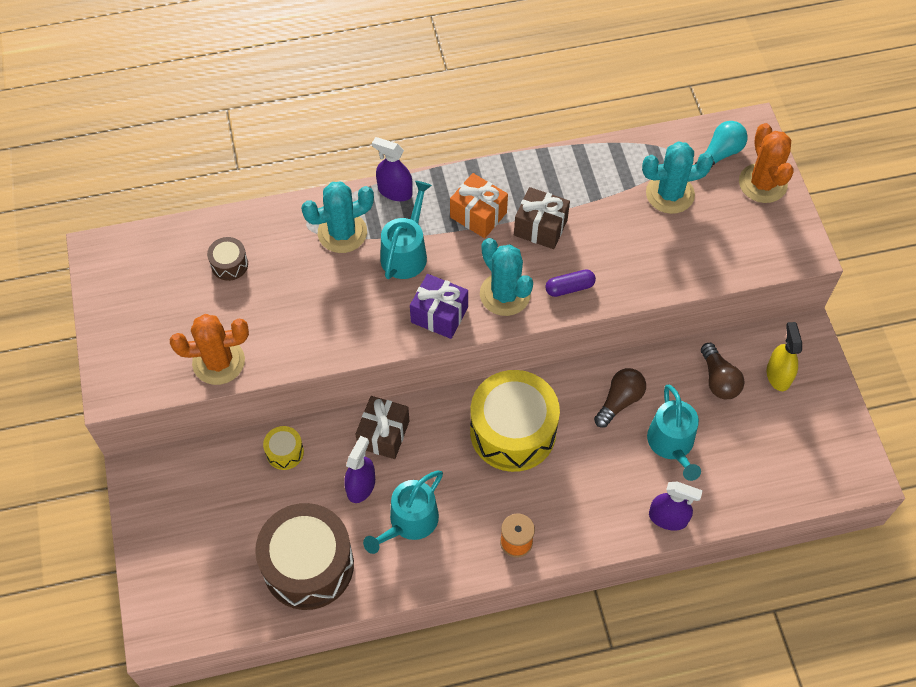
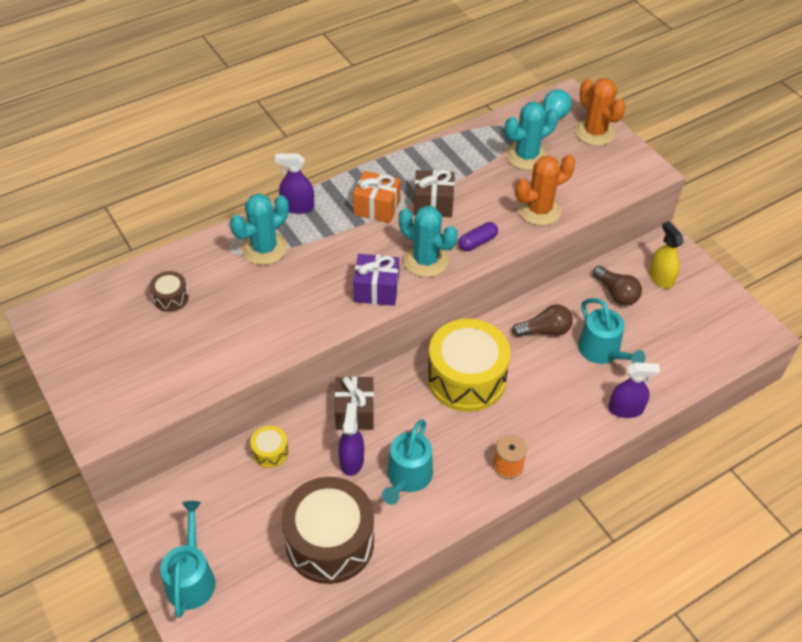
camera: 20 degrees left, 10 degrees down
orange cactus [170,314,249,385] -> orange cactus moved to [515,155,575,226]
turquoise watering can [380,181,432,279] -> turquoise watering can moved to [160,501,215,618]
brown light bulb [594,368,646,428] -> brown light bulb turned 60 degrees clockwise [512,304,573,337]

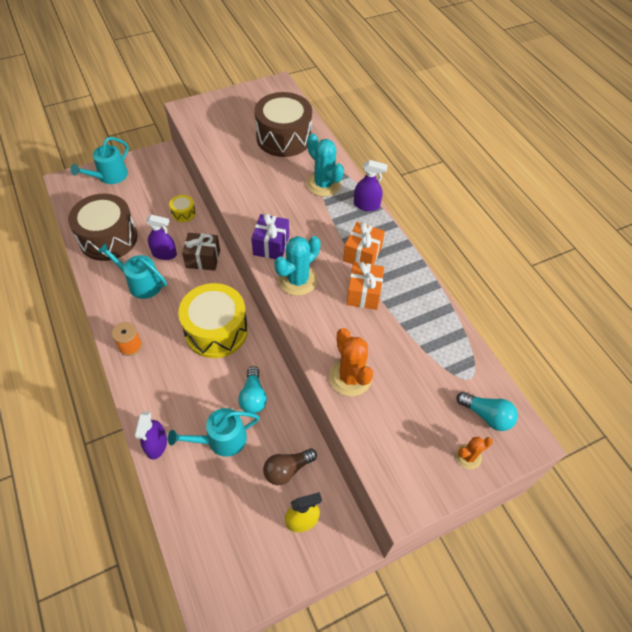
camera: 95 degrees right, 5 degrees up
brown drum [150,271,189,312] -> brown drum [254,92,312,157], size x2.31
turquoise watering can [160,501,215,618] -> turquoise watering can turned 120 degrees clockwise [70,137,129,184]
purple spray bottle [275,153,314,214] -> purple spray bottle turned 90 degrees clockwise [354,160,388,211]
brown gift [413,170,455,217] -> orange gift [347,262,384,310]
purple capsule [458,222,498,251] -> none
turquoise cactus [505,102,559,170] -> none
brown light bulb [512,304,573,337] -> turquoise light bulb [238,366,267,414]
orange cactus [575,78,626,146] -> orange cactus [456,437,493,469], size x0.56

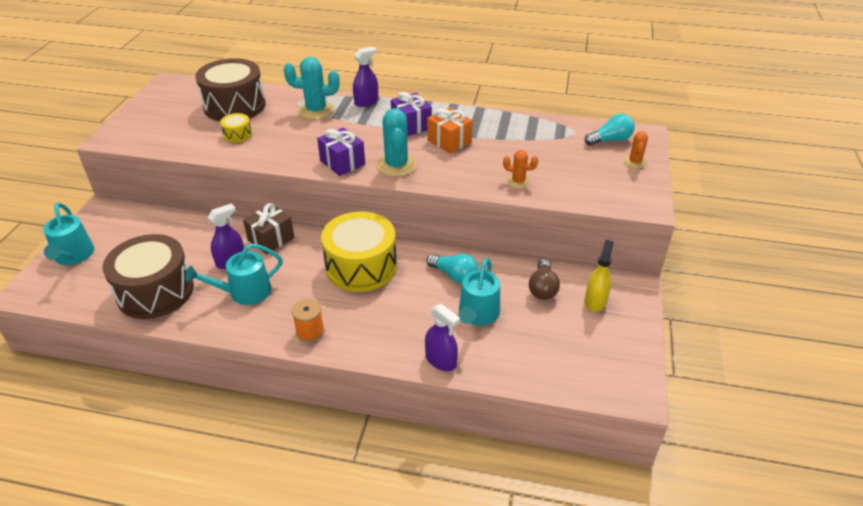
camera: 50 degrees left, 15 degrees down
yellow drum [169,195,196,222] -> yellow drum moved to [220,113,252,143]
orange cactus [329,328,373,396] -> orange cactus [503,150,538,189], size x0.56
orange gift [343,222,385,265] -> purple gift [391,92,432,136]

